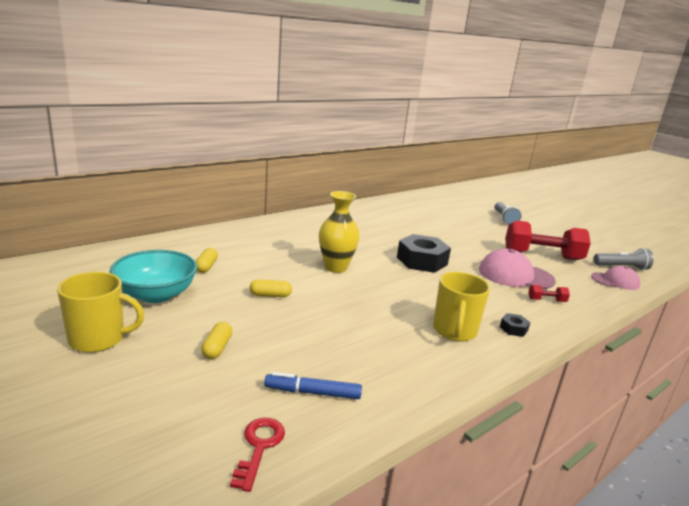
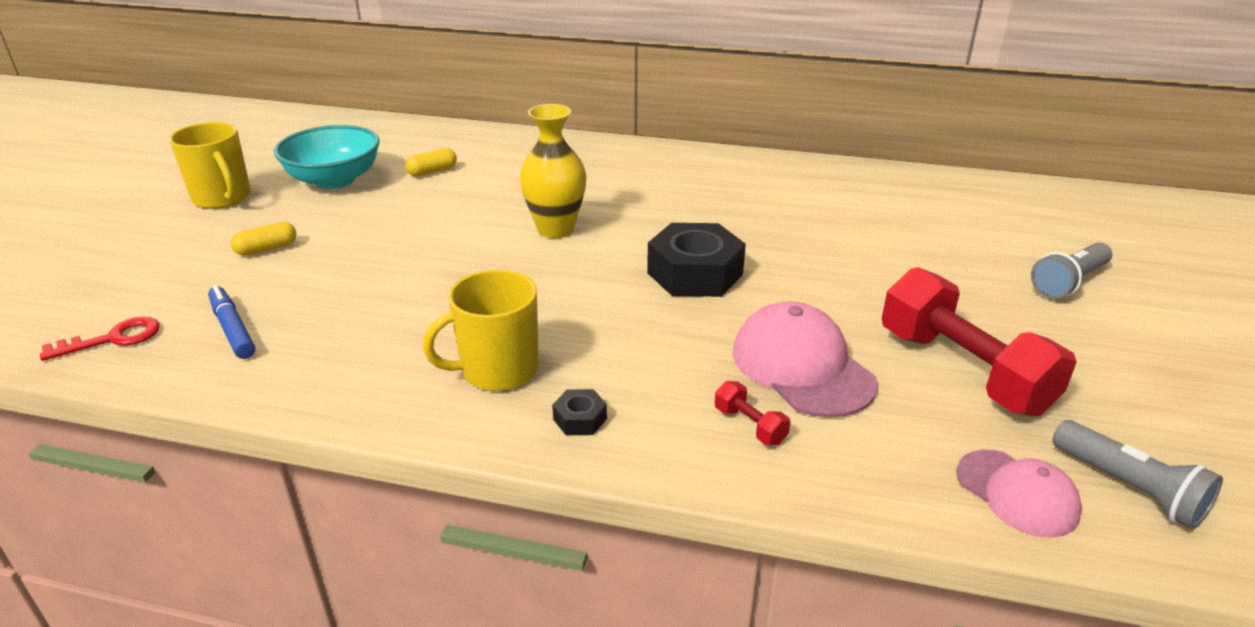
camera: 55 degrees right, 10 degrees up
yellow capsule [250,279,292,297] -> none

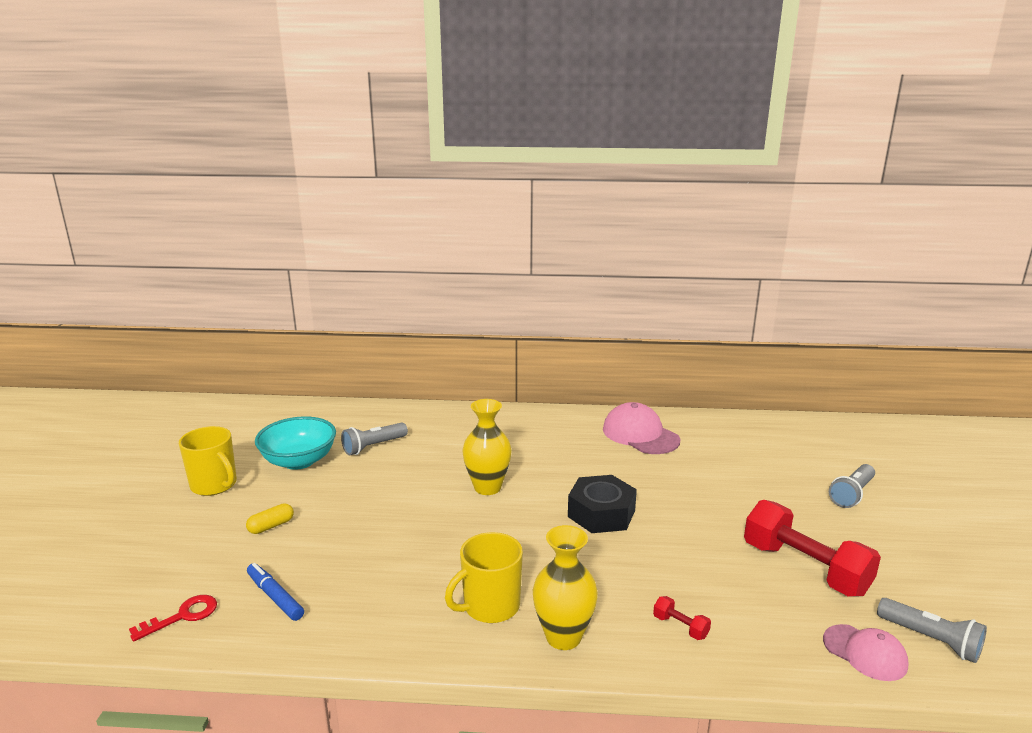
camera: 10 degrees left, 10 degrees down
yellow capsule [405,148,457,176] -> grey flashlight [341,423,408,455]
black nut [552,389,607,435] -> yellow vase [533,525,598,650]
pink cap [733,301,878,417] -> pink cap moved to [603,402,680,454]

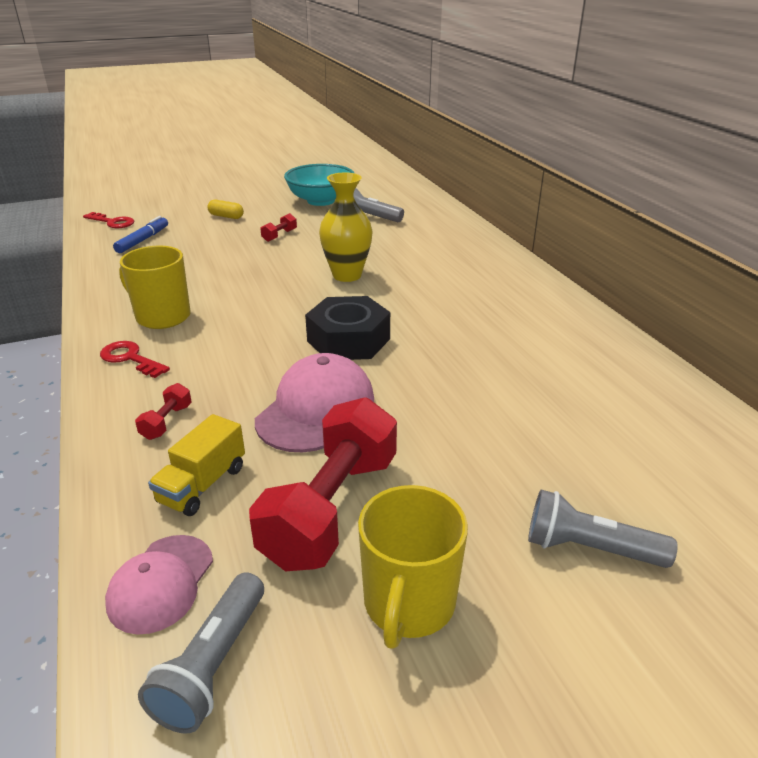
camera: 65 degrees right, 10 degrees up
yellow mug [179,426,237,496] -> yellow mug moved to [358,485,468,649]
yellow vase [533,525,598,650] -> red key [100,341,170,378]
pink cap [603,402,680,454] -> pink cap moved to [255,353,374,452]
none -> yellow truck [148,414,245,516]
none -> red dumbbell [260,213,297,242]

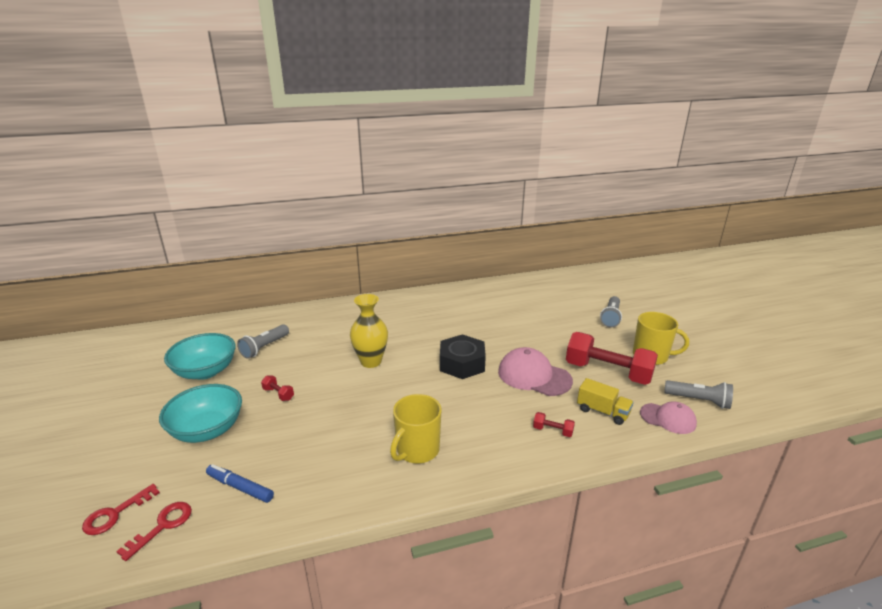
camera: 85 degrees left, 5 degrees down
red key [100,341,170,378] -> red key moved to [82,484,160,535]
yellow capsule [207,200,244,219] -> turquoise bowl [159,384,242,443]

